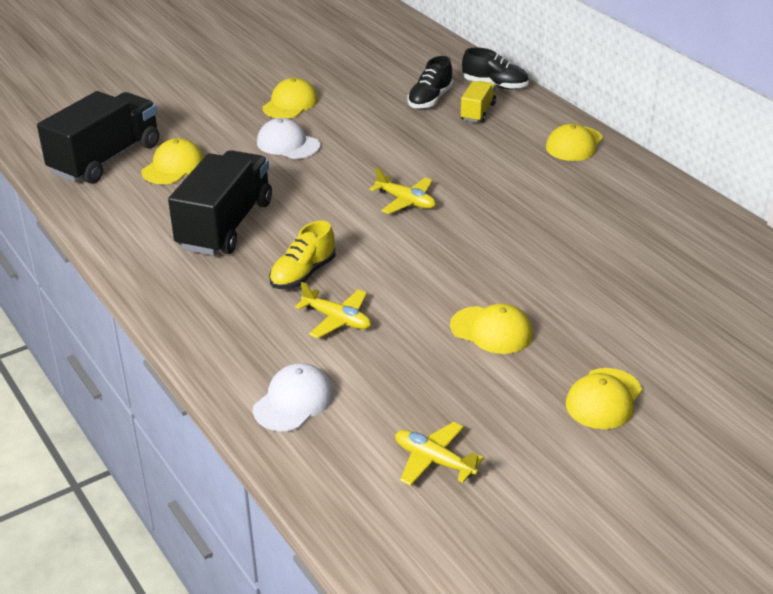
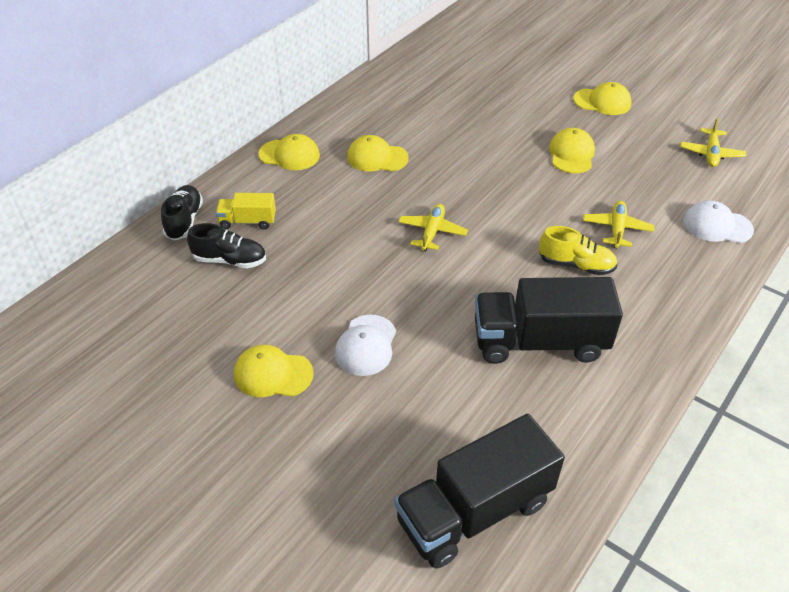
camera: 110 degrees left, 10 degrees up
black truck [37,91,159,184] -> black truck turned 45 degrees counterclockwise [394,414,565,569]
yellow cap [141,138,204,184] -> yellow cap moved to [347,135,409,172]

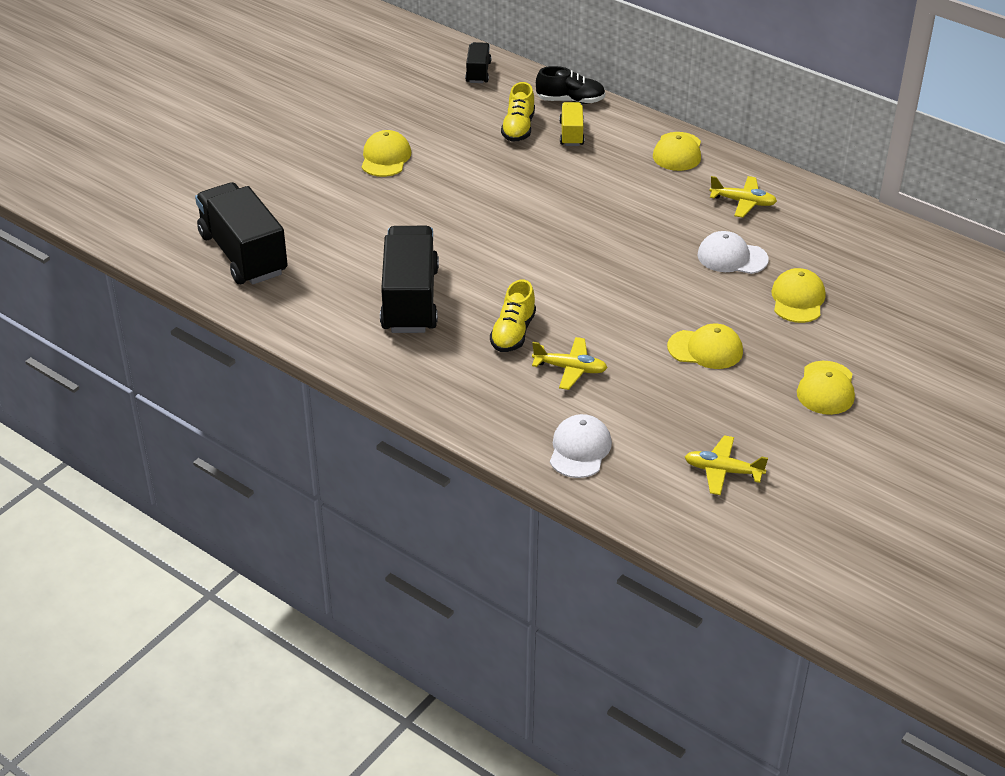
camera: 90 degrees right, 5 degrees down
black shoe [187,223,266,268] -> yellow shoe [501,82,535,142]
white cap [335,315,396,376] -> white cap moved to [698,231,769,274]
yellow cap [347,135,409,172] -> yellow cap moved to [771,268,825,323]
yellow plane [398,204,468,251] -> yellow plane moved to [709,176,777,218]
none -> black truck [465,42,491,83]

